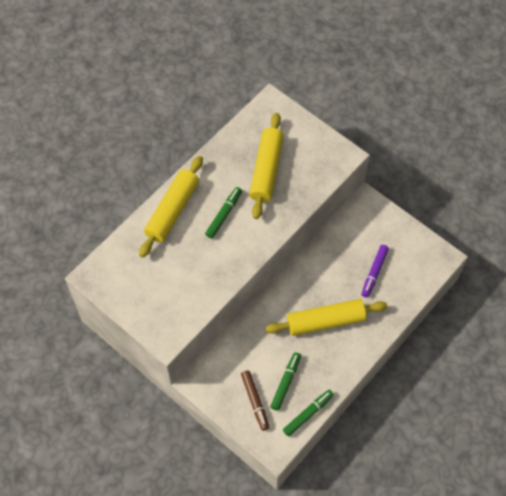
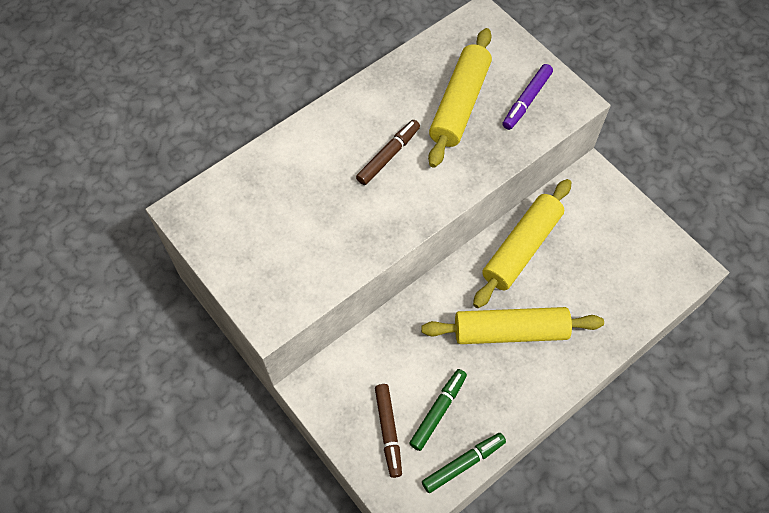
camera: 10 degrees right, 0 degrees up
yellow rolling pin [139,156,203,258] -> yellow rolling pin moved to [473,179,572,308]
green marker [205,187,242,239] -> brown marker [356,120,420,185]
purple marker [361,245,389,298] -> purple marker moved to [502,64,553,130]

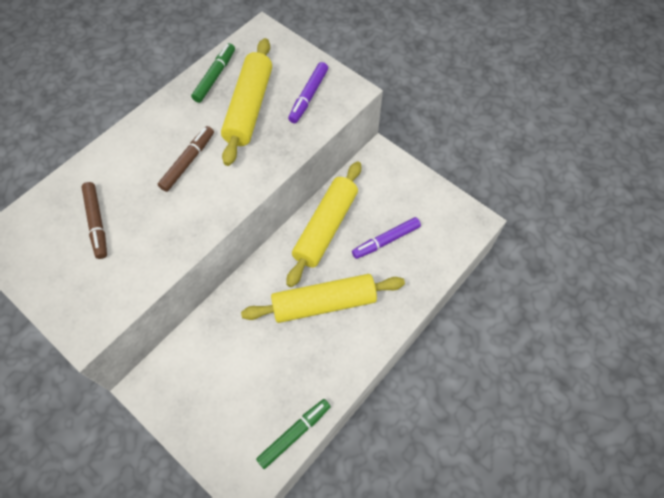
camera: 10 degrees left, 0 degrees up
brown marker [375,384,402,478] -> brown marker moved to [82,182,107,259]
green marker [409,369,467,451] -> green marker moved to [191,43,235,103]
none -> purple marker [352,217,421,259]

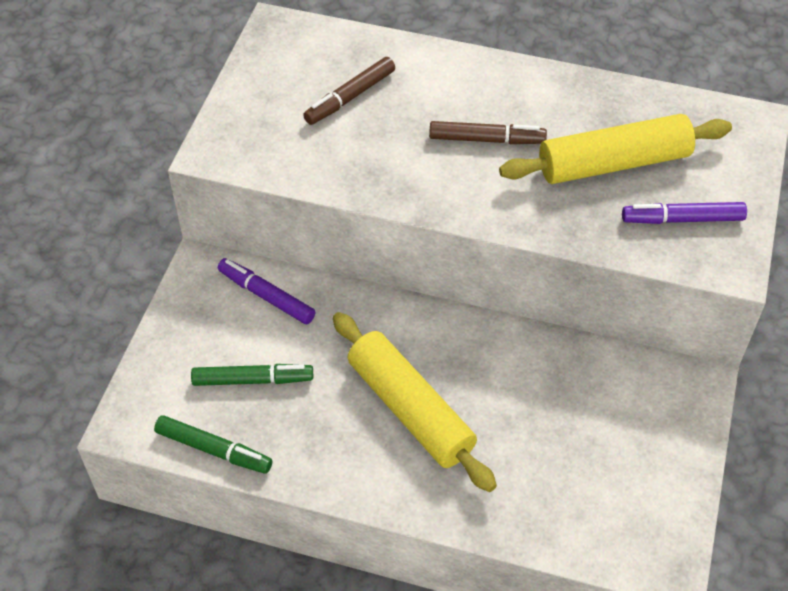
camera: 65 degrees right, 10 degrees down
green marker [191,43,235,103] -> green marker moved to [191,364,313,386]
yellow rolling pin [286,161,361,287] -> none
purple marker [352,217,421,259] -> purple marker moved to [218,258,315,324]

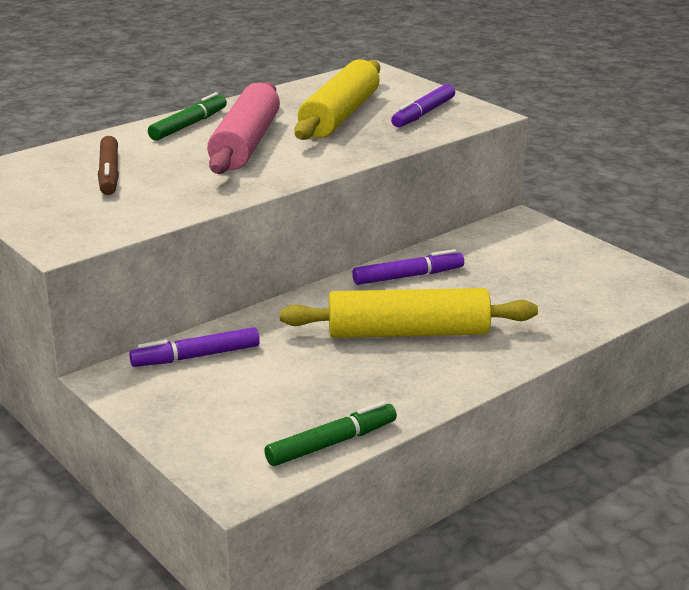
camera: 55 degrees left, 25 degrees down
green marker [191,364,313,386] -> green marker moved to [148,92,227,141]
brown marker [429,121,547,144] -> pink rolling pin [207,82,280,174]
none -> purple marker [352,249,464,285]

